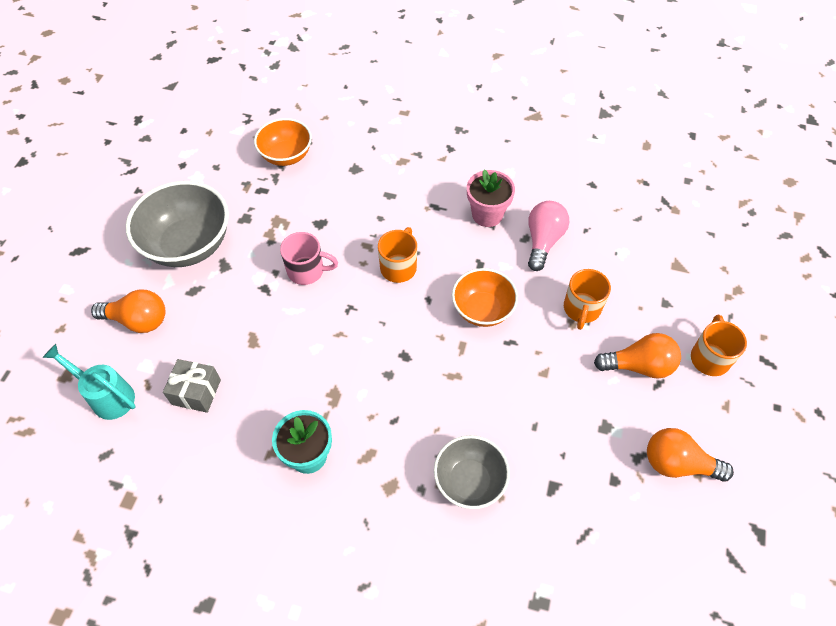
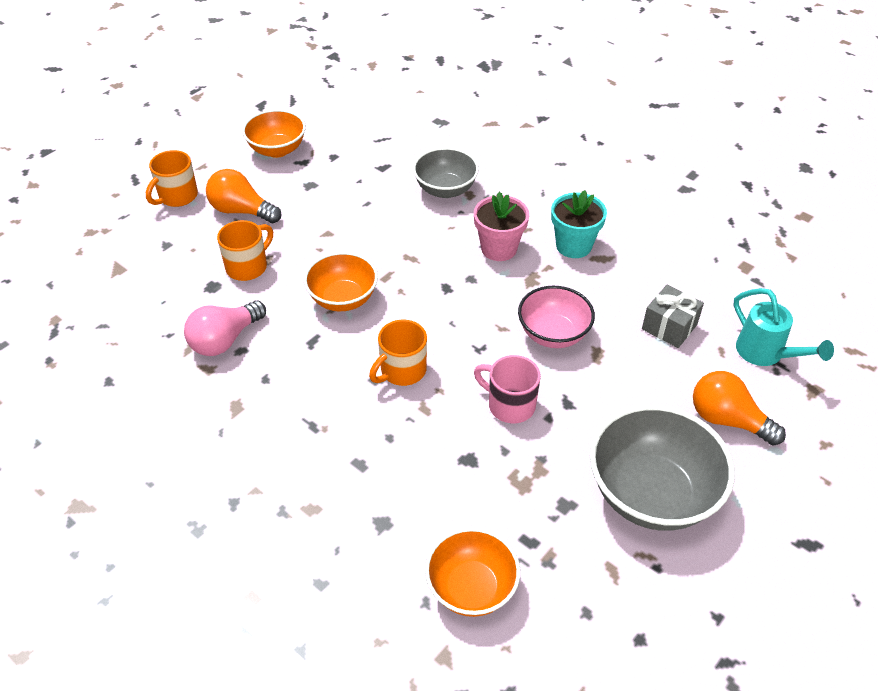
camera: 155 degrees left, 10 degrees down
pink flower pot [467,170,515,227] -> pink flower pot moved to [474,191,529,261]
orange light bulb [647,428,734,482] -> orange bowl [242,109,306,158]
none -> pink bowl [518,286,595,348]

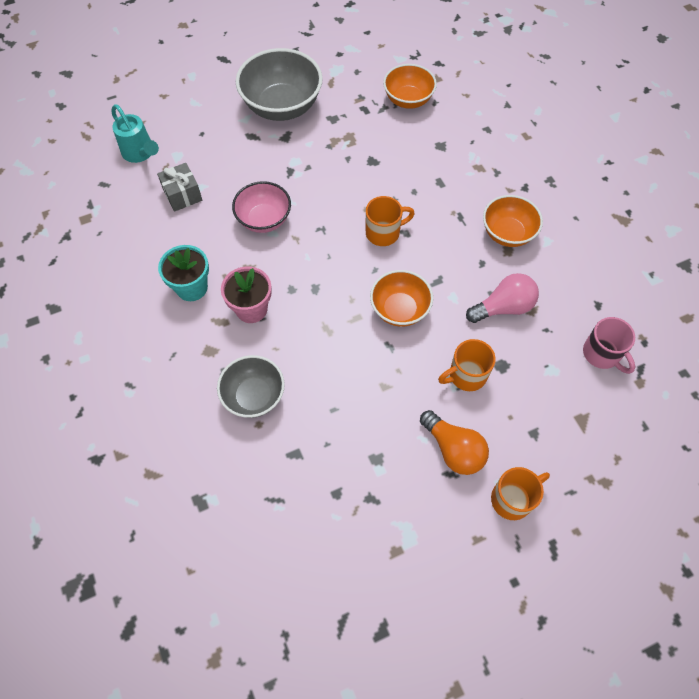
camera: 155 degrees left, 15 degrees up
orange bowl [242,109,306,158] -> orange bowl moved to [483,195,543,247]
pink mug [474,355,541,423] -> pink mug moved to [583,317,635,374]
orange light bulb [693,371,786,446] -> none
turquoise watering can [733,288,834,366] -> turquoise watering can turned 150 degrees clockwise [111,104,159,163]

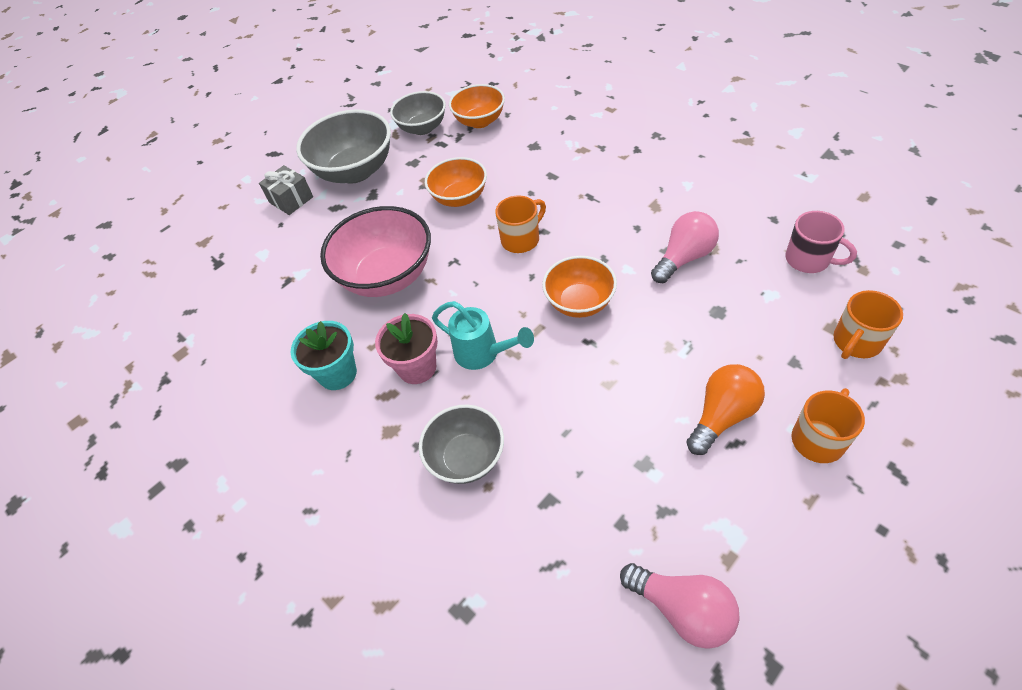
camera: 15 degrees left, 10 degrees down
turquoise watering can [111,104,159,163] -> turquoise watering can moved to [432,301,534,370]
grey gift [157,163,202,212] -> grey gift moved to [259,165,313,215]
pink bowl [232,181,291,233] -> pink bowl [320,206,431,297], size x1.59
orange light bulb [420,410,489,475] -> orange light bulb turned 75 degrees counterclockwise [686,364,765,455]
orange mug [438,339,496,391] -> orange mug moved to [833,290,903,359]
orange bowl [483,195,543,247] -> orange bowl moved to [425,157,487,207]
none -> grey bowl [390,91,446,135]
none -> pink light bulb [620,563,740,649]

